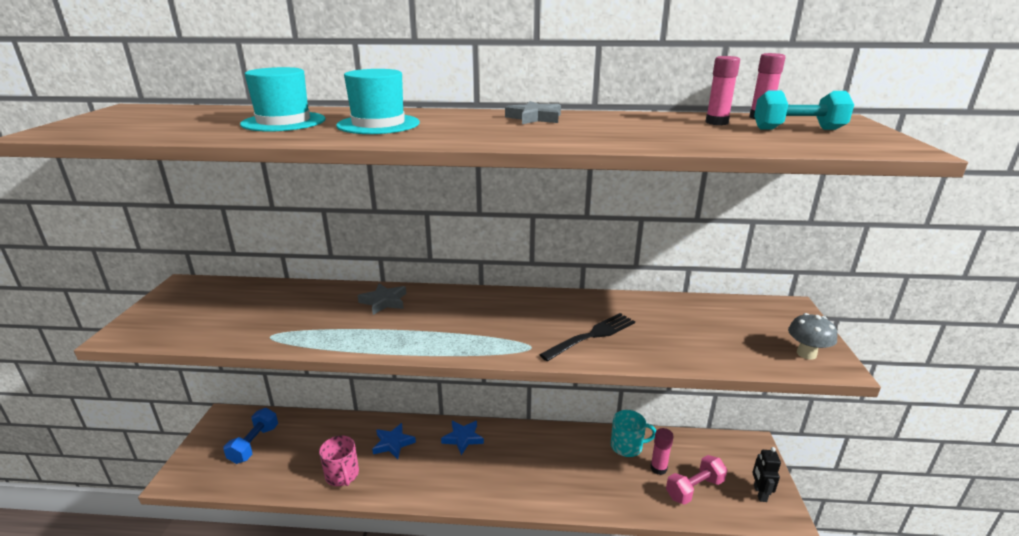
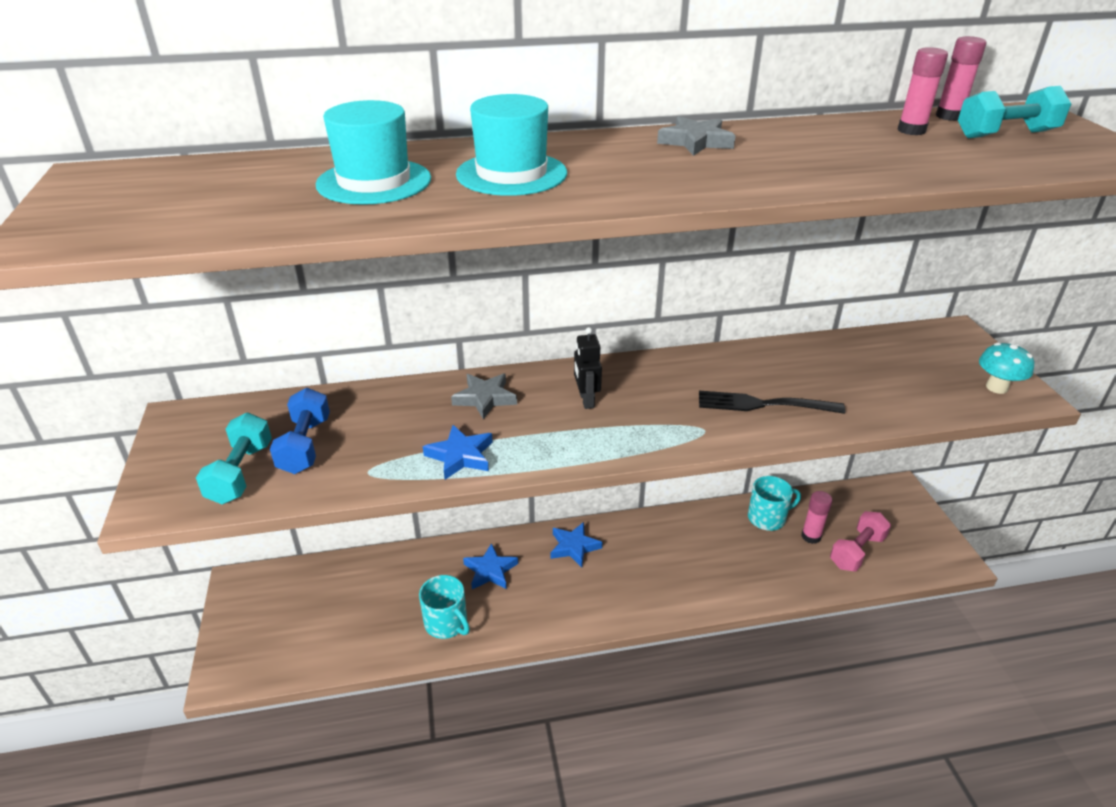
camera: 15 degrees left, 10 degrees up
blue dumbbell [223,408,278,464] -> blue dumbbell moved to [270,388,330,474]
pink mug [319,436,359,486] -> turquoise mug [419,575,470,639]
black fork [539,313,635,362] -> black fork turned 120 degrees counterclockwise [699,391,845,414]
black robot [752,447,781,502] -> black robot moved to [574,327,602,409]
grey mushroom [788,313,838,360] -> turquoise mushroom [979,343,1034,394]
none -> turquoise dumbbell [196,413,272,504]
none -> blue star [423,425,493,480]

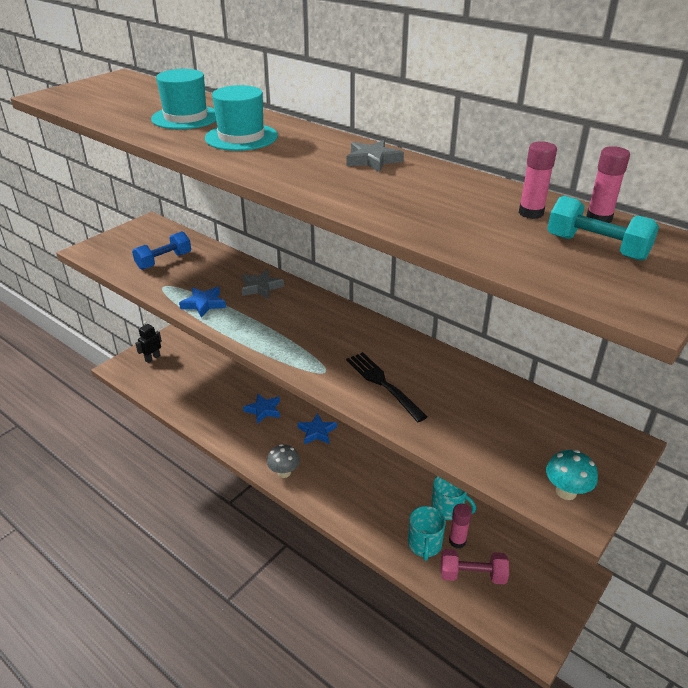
camera: 50 degrees right, 0 degrees up
turquoise dumbbell [196,413,272,504] -> none
turquoise mug [419,575,470,639] -> turquoise mug moved to [408,506,446,561]
black robot [574,327,602,409] -> black robot moved to [135,321,162,363]
none -> grey mushroom [267,444,300,478]

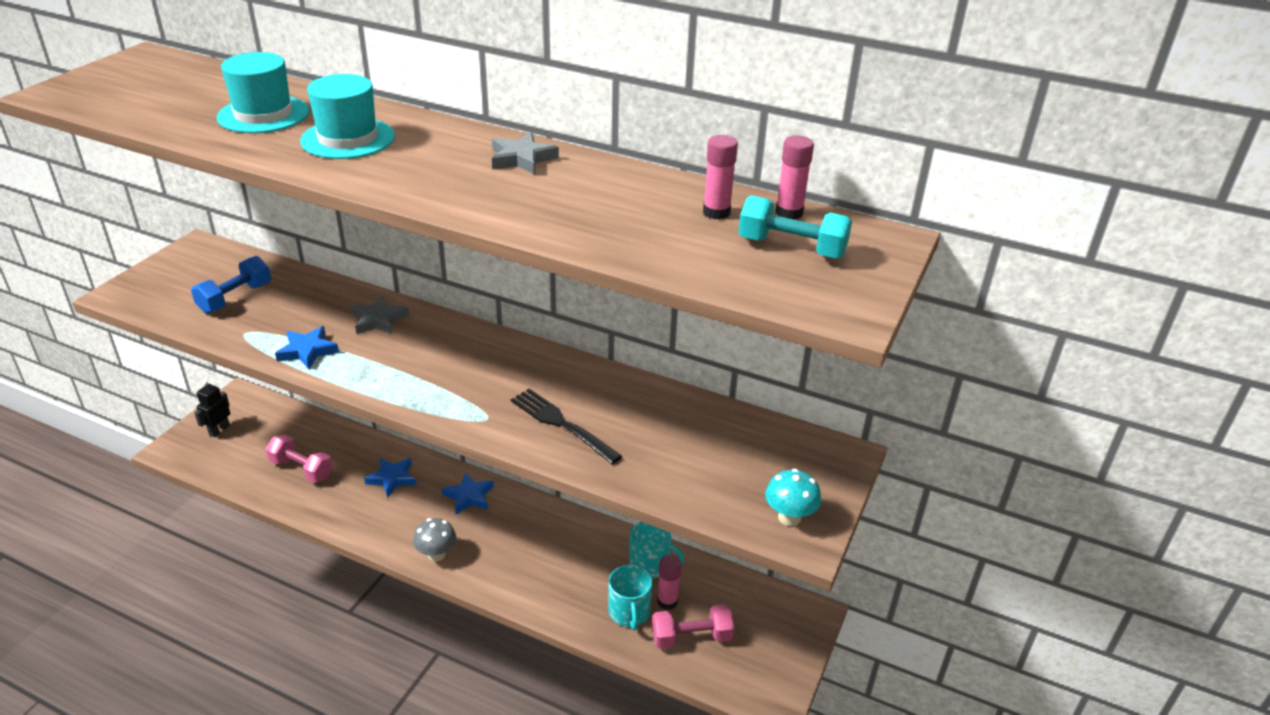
camera: 15 degrees left, 0 degrees up
none -> pink dumbbell [265,435,333,483]

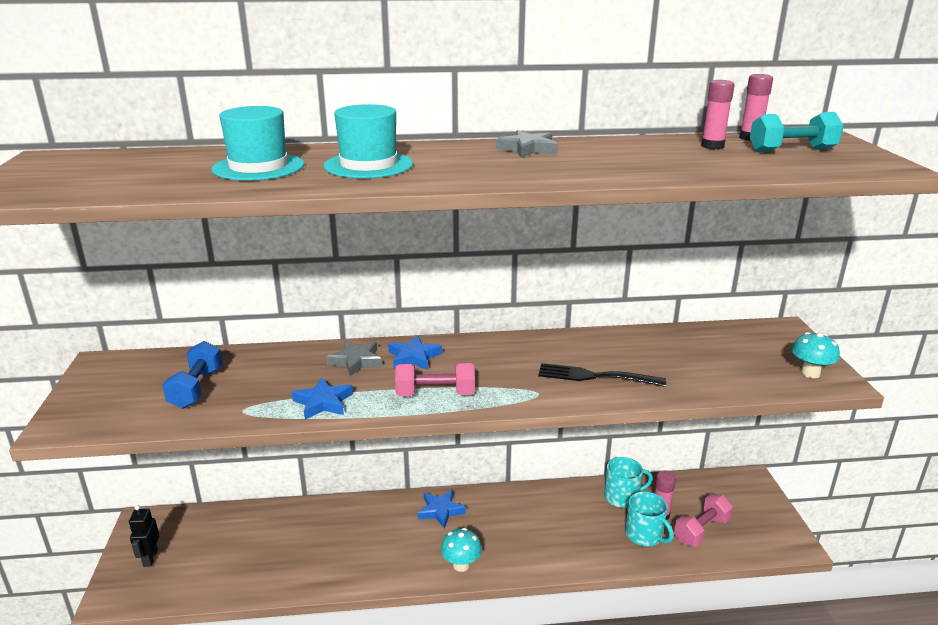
camera: 30 degrees left, 10 degrees down
pink dumbbell [265,435,333,483] -> pink dumbbell moved to [395,363,475,396]
blue star [364,458,416,498] -> blue star moved to [388,335,442,370]
grey mushroom [413,518,456,561] -> turquoise mushroom [441,528,482,572]

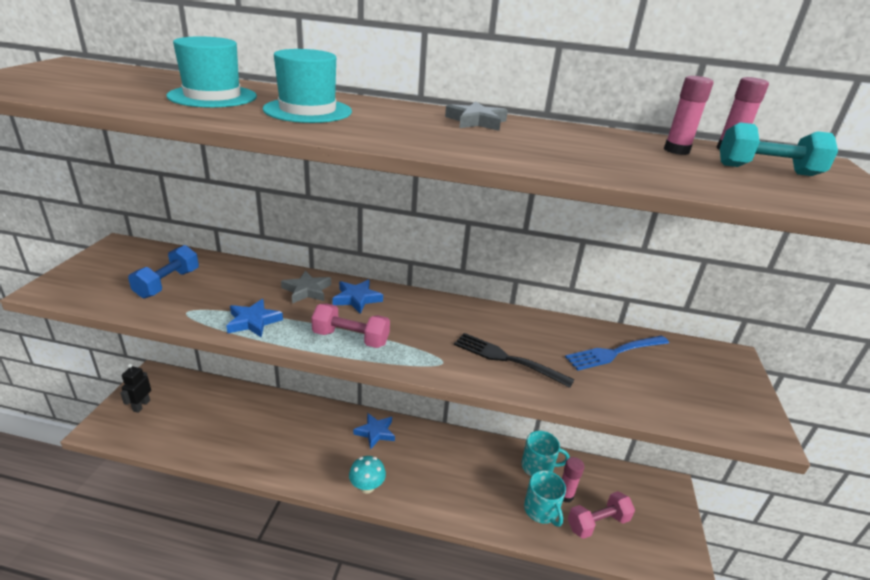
camera: 15 degrees right, 5 degrees up
turquoise mushroom [792,332,840,378] -> none
none -> blue fork [565,335,669,370]

